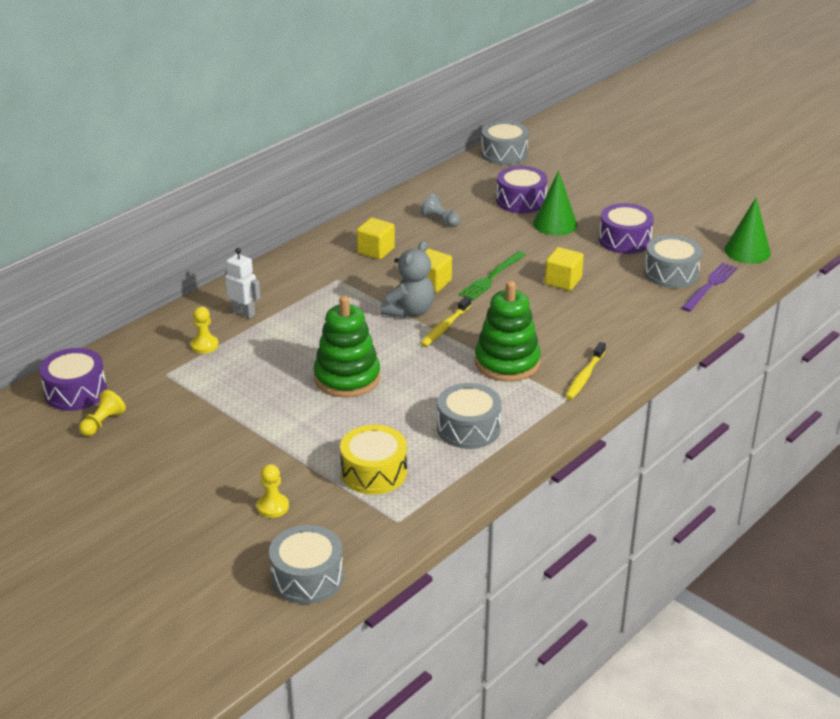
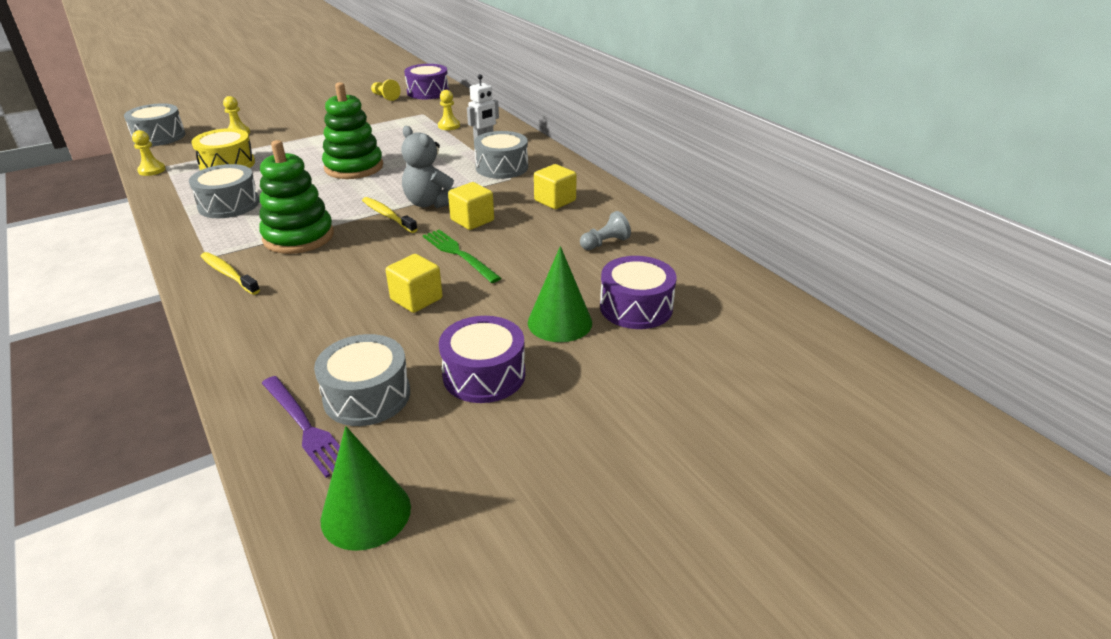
camera: 105 degrees right, 0 degrees up
grey drum [481,121,529,165] -> grey drum moved to [474,131,528,179]
none -> yellow pawn [132,130,166,176]

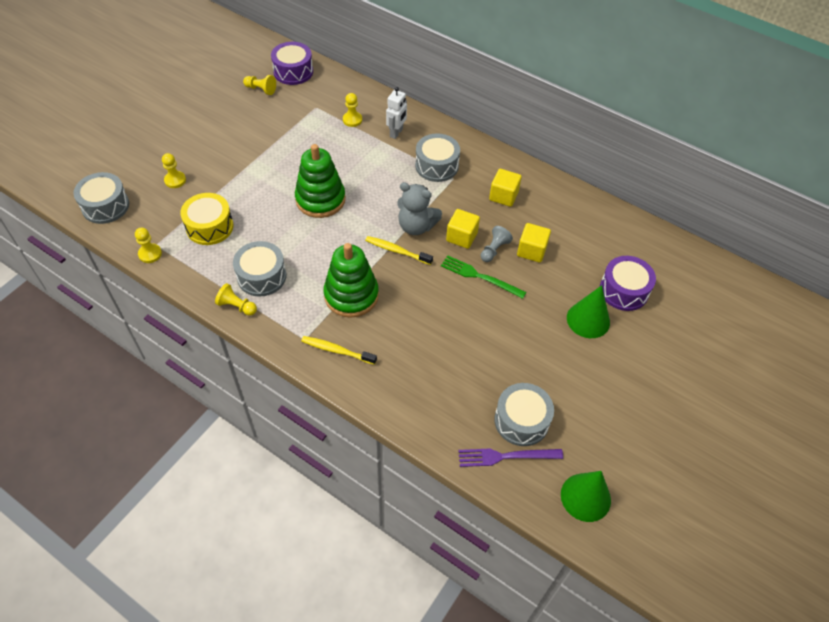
camera: 25 degrees left, 20 degrees up
purple fork [262,376,340,478] -> purple fork turned 150 degrees clockwise [458,449,563,467]
yellow cube [386,254,443,313] -> yellow cube moved to [517,223,551,262]
purple drum [439,316,525,403] -> none
grey pawn [580,211,631,250] -> grey pawn moved to [481,226,513,262]
none -> yellow pawn [215,283,257,316]

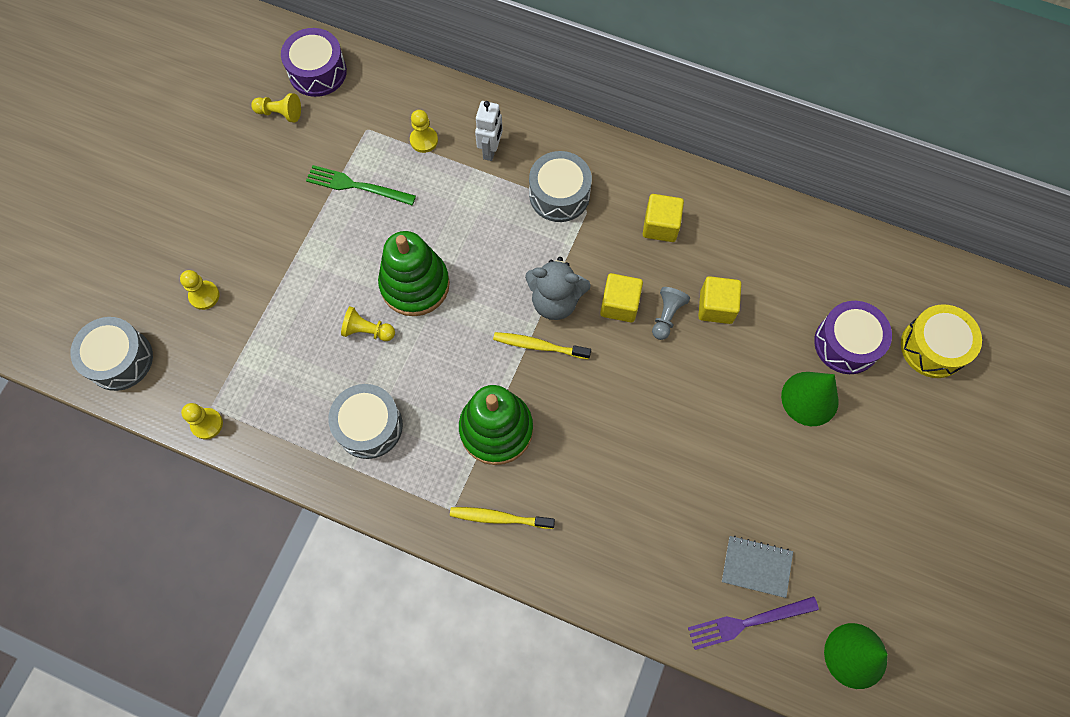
camera: 10 degrees left, 15 degrees up
yellow drum [180,193,233,245] -> yellow drum moved to [901,304,982,378]
yellow pawn [215,283,257,316] -> yellow pawn moved to [341,306,395,341]
green fork [441,255,526,299] -> green fork moved to [306,165,416,205]
grey drum [494,383,554,446] -> grey notebook [722,536,793,598]

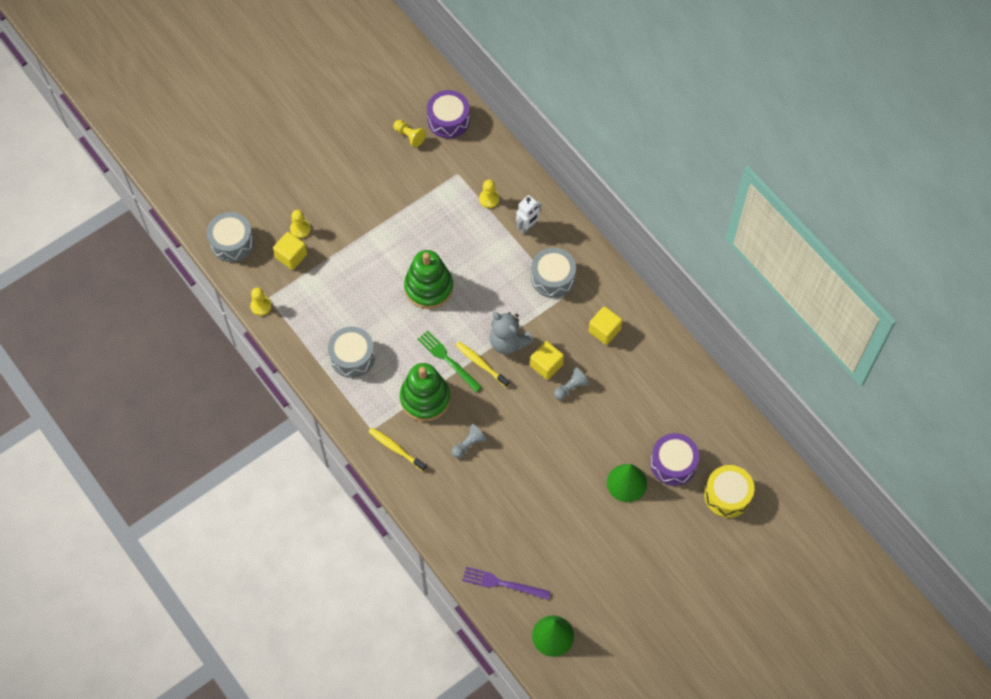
camera: 30 degrees right, 5 degrees down
green fork [306,165,416,205] -> green fork moved to [417,330,482,392]
yellow pawn [341,306,395,341] -> none
yellow cube [698,276,741,324] -> yellow cube moved to [273,232,307,270]
grey notebook [722,536,793,598] -> none
none -> grey pawn [452,424,487,458]

